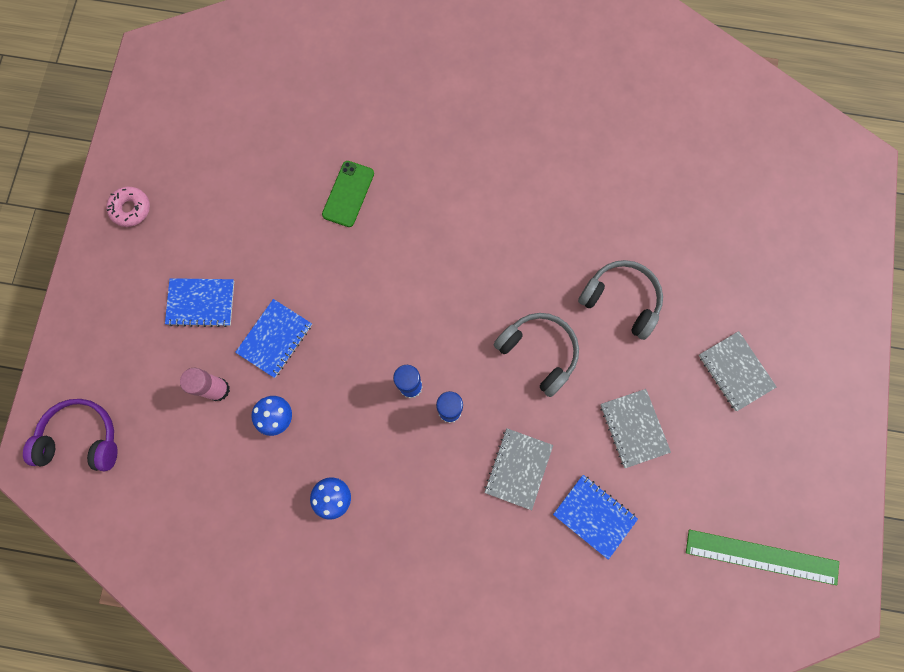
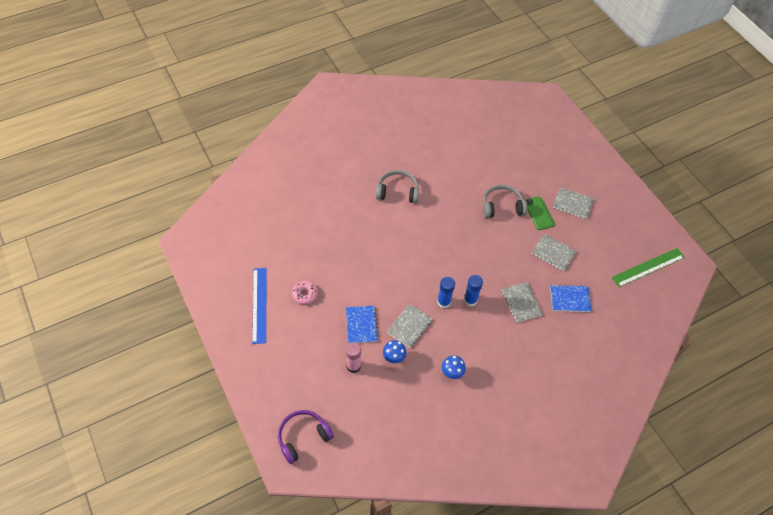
camera: 40 degrees left, 20 degrees down
pink donut [106,187,150,227] -> pink donut moved to [292,281,318,304]
blue notebook [165,278,234,327] -> none
green phone [322,161,374,227] -> green phone moved to [526,196,555,230]
grey headphones [494,313,579,397] -> grey headphones moved to [376,170,419,203]
none -> blue ruler [252,268,266,344]
none -> grey notebook [387,304,432,348]

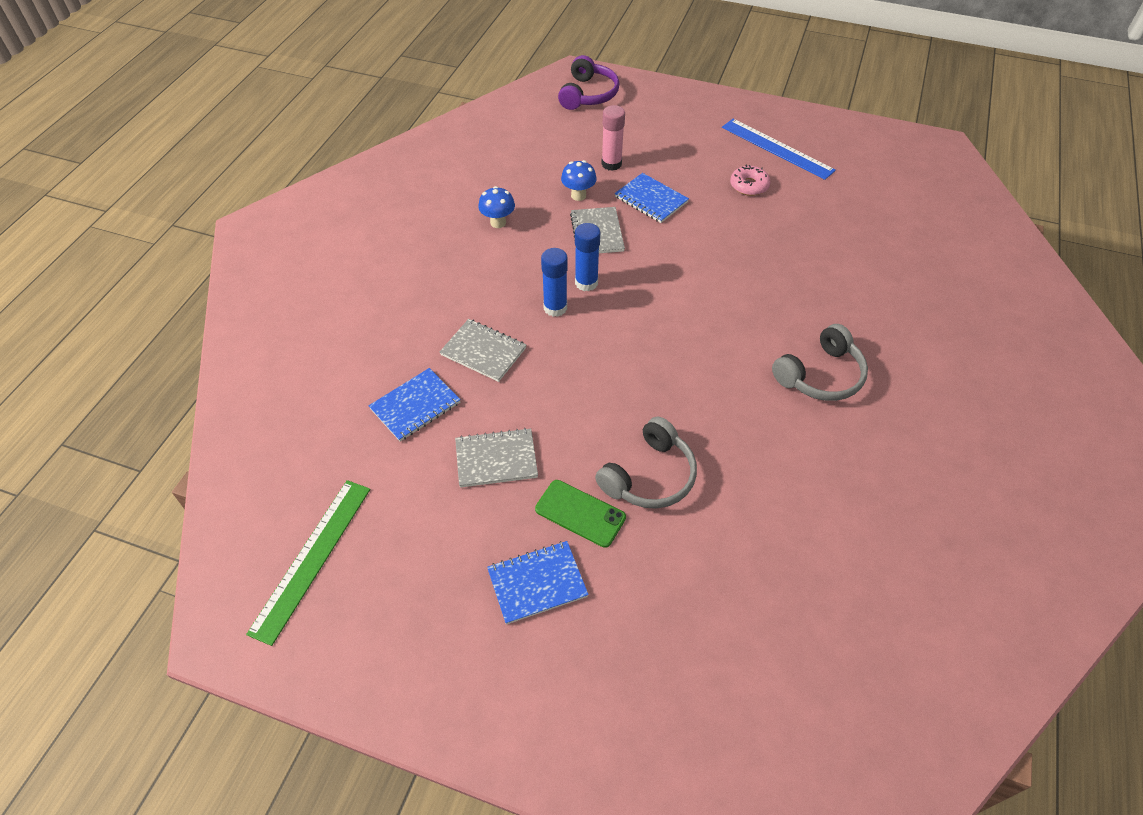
camera: 140 degrees right, 5 degrees down
grey notebook [553,187,594,219] -> blue notebook [487,541,589,625]

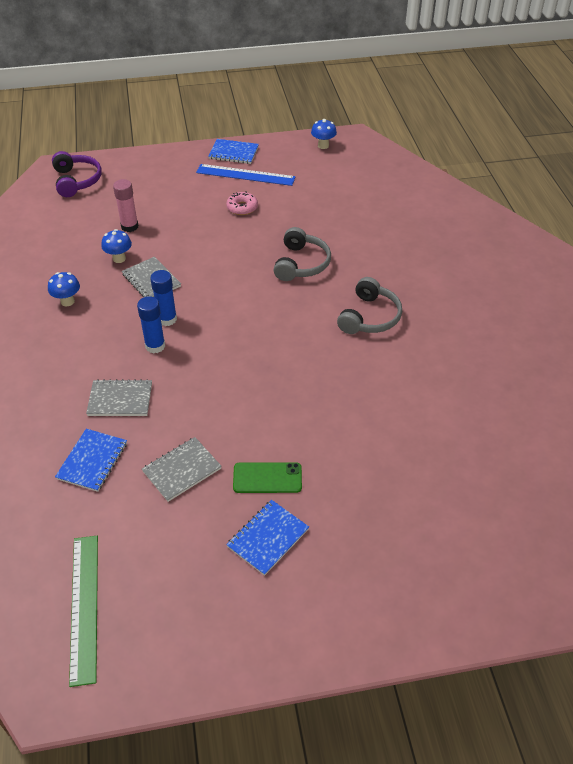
camera: 30 degrees left, 5 degrees down
grey headphones [595,416,697,509] -> grey headphones moved to [274,227,331,281]
blue notebook [615,173,689,223] -> blue notebook moved to [208,139,259,164]
none -> blue mushroom [311,119,337,149]

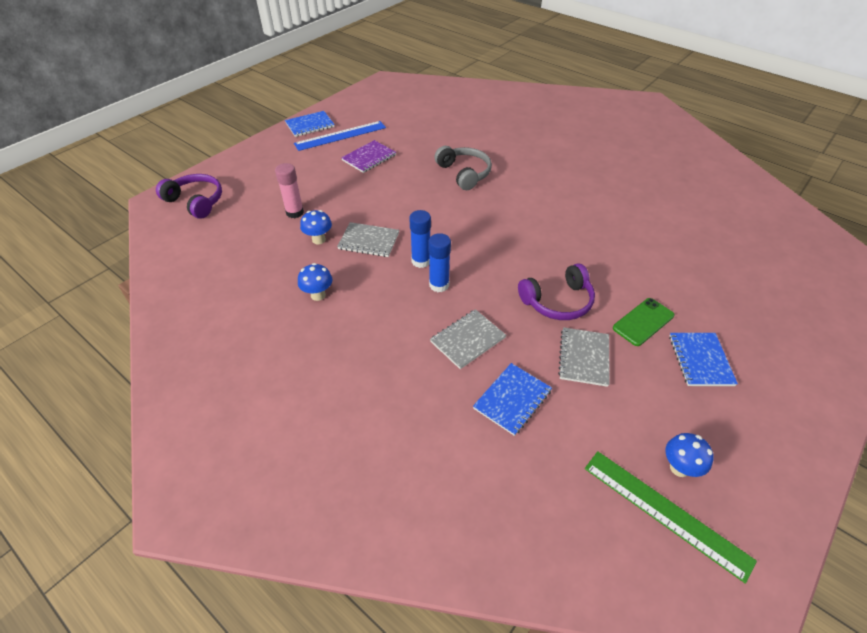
camera: 40 degrees left, 0 degrees up
blue notebook [55,429,127,492] -> blue notebook turned 60 degrees clockwise [473,363,552,436]
pink donut [226,191,258,215] -> purple notebook [341,140,396,173]
blue mushroom [311,119,337,149] -> blue mushroom moved to [665,433,714,477]
grey headphones [337,277,402,334] -> none
none -> purple headphones [518,263,595,320]

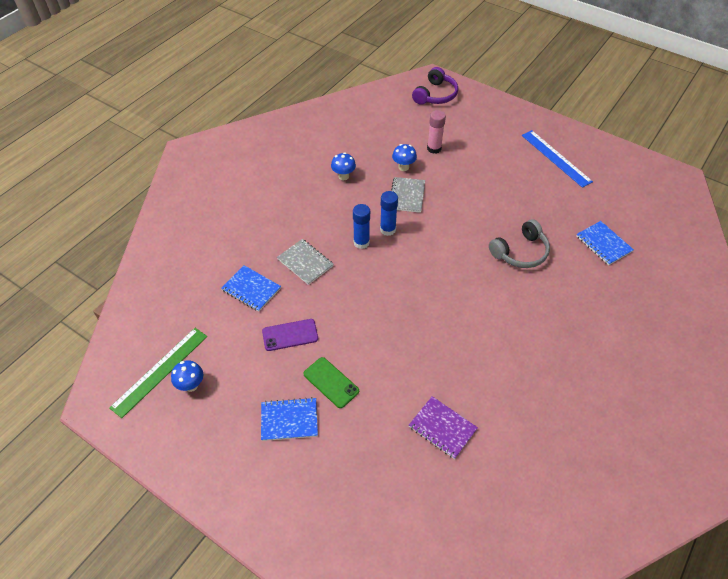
camera: 85 degrees right, 5 degrees up
blue notebook [285,111,335,137] -> blue notebook moved to [576,221,634,265]
purple notebook [341,140,396,173] -> purple notebook moved to [409,396,478,459]
purple headphones [518,263,595,320] -> none
grey notebook [558,327,610,387] -> purple phone [262,319,318,351]

